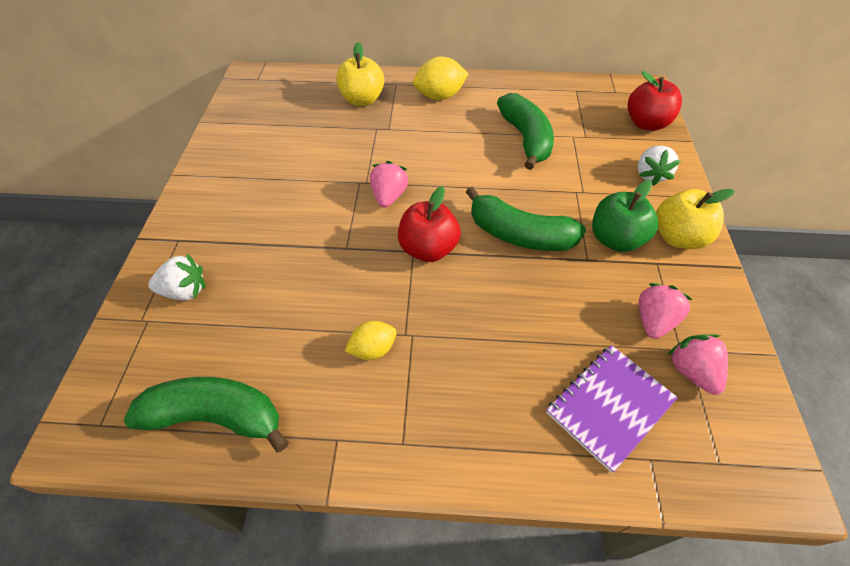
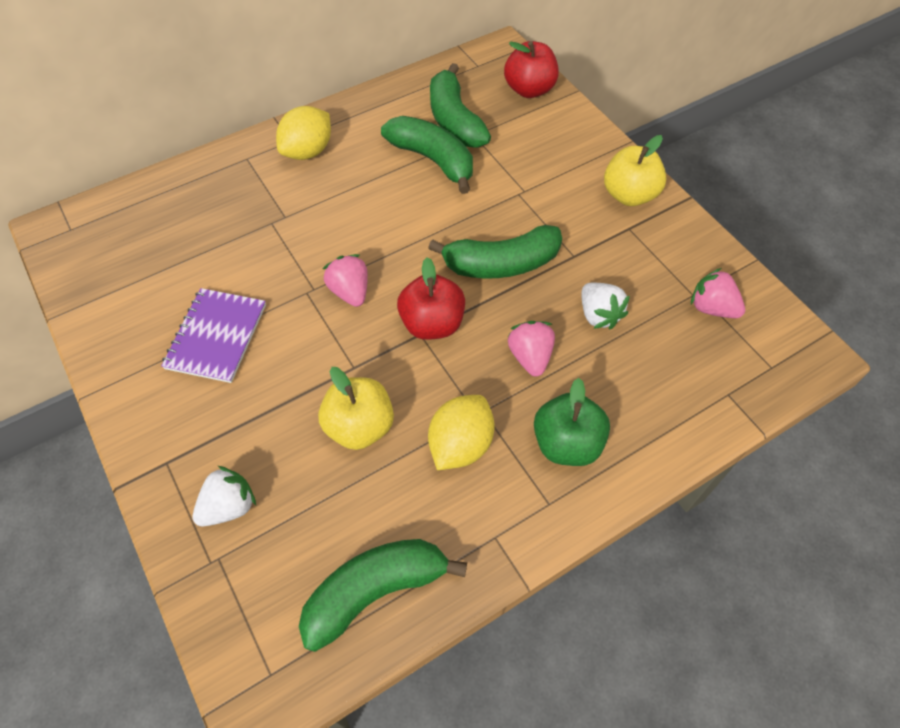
camera: 35 degrees left, 5 degrees up
yellow apple [336,42,384,106] -> yellow apple moved to [318,367,394,450]
yellow lemon [345,321,397,360] -> yellow lemon [428,395,494,470], size x1.58
purple notebook [546,345,678,473] -> purple notebook moved to [161,288,266,383]
green apple [592,180,658,252] -> green apple moved to [534,378,610,466]
white strawberry [637,146,681,186] -> white strawberry moved to [581,283,630,330]
pink strawberry [639,283,693,339] -> pink strawberry moved to [508,321,555,377]
none -> green banana [430,63,491,148]

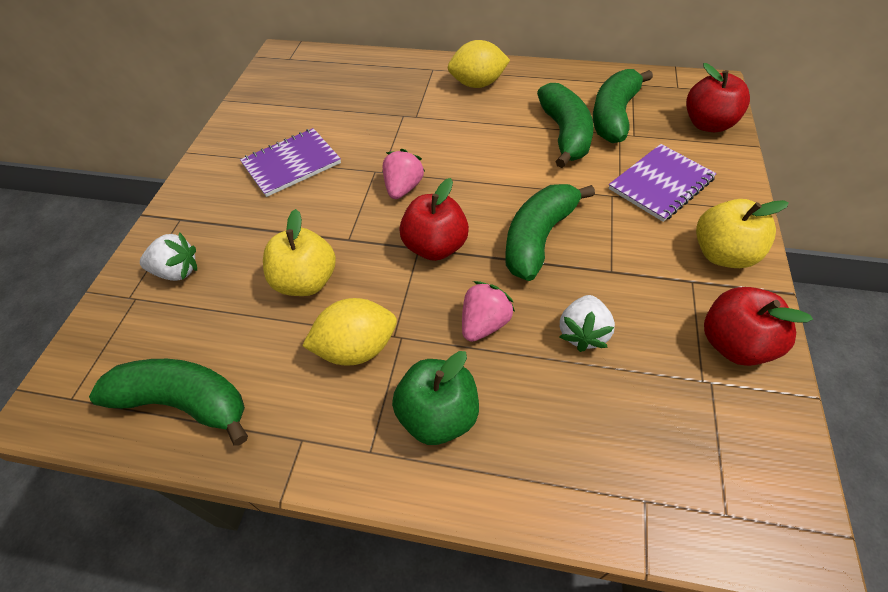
camera: 45 degrees right, 5 degrees down
green banana [428,225,562,279] -> green banana turned 90 degrees clockwise [505,184,595,281]
pink strawberry [691,268,745,318] -> none
none -> purple notebook [609,144,717,222]
none -> red apple [704,287,813,366]

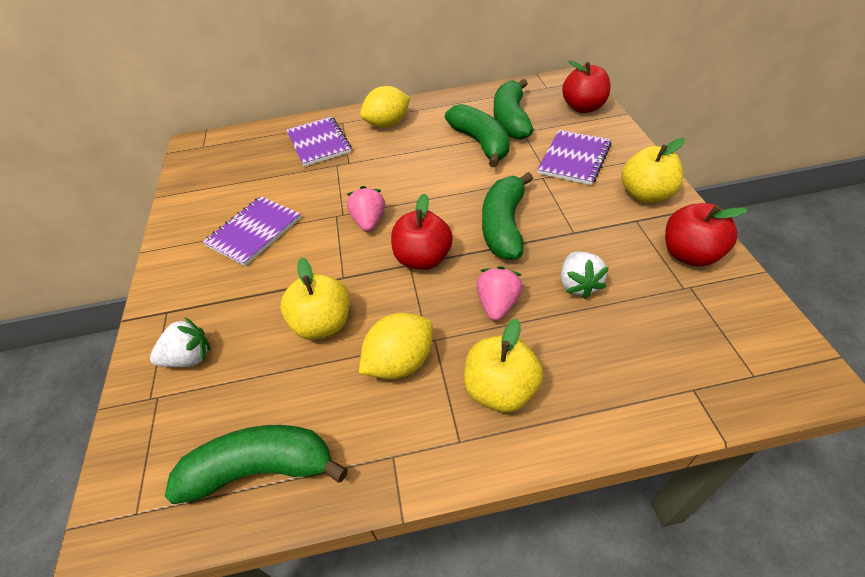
camera: 20 degrees left, 5 degrees down
green apple [392,351,479,445] -> yellow apple [464,319,543,412]
none -> purple notebook [287,116,352,167]

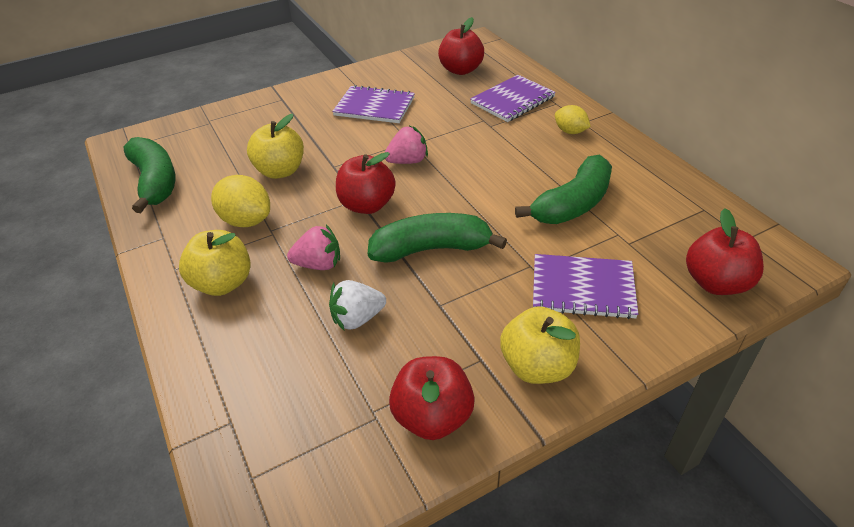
camera: 70 degrees right, 5 degrees down
white strawberry [150,317,210,367] -> none
yellow lemon [360,86,410,128] -> yellow lemon [555,105,591,134], size x0.63
green banana [494,79,533,140] -> none
none -> red apple [438,17,484,75]

